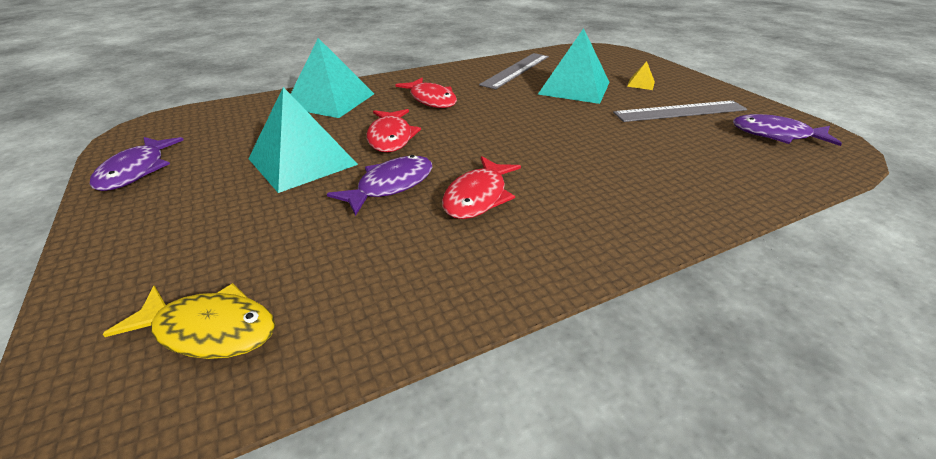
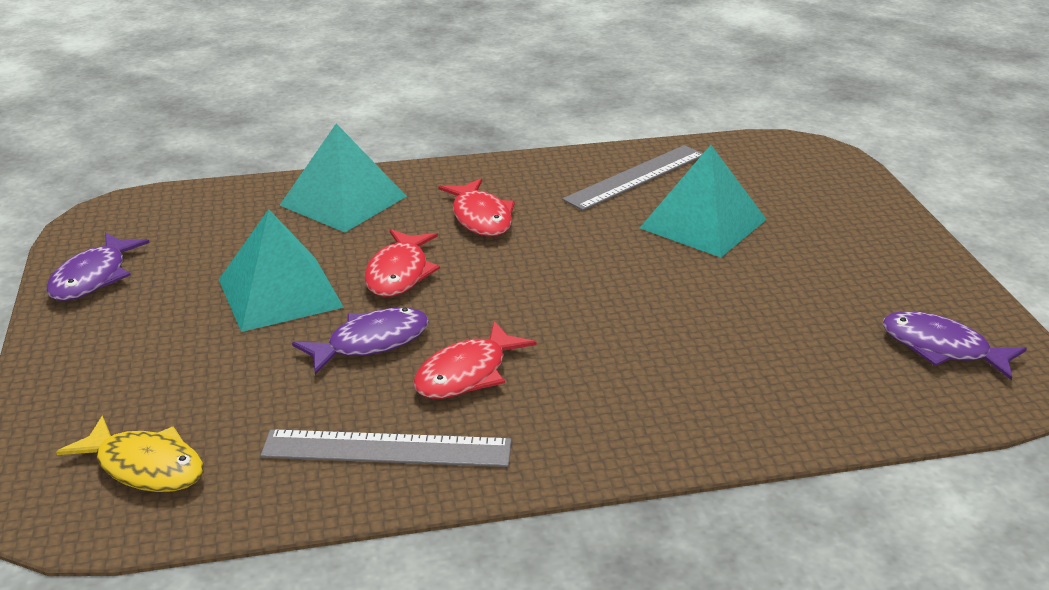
camera: 15 degrees right, 5 degrees down
grey ruler [613,101,747,122] -> grey ruler moved to [260,429,512,467]
yellow pyramid [627,61,655,90] -> none

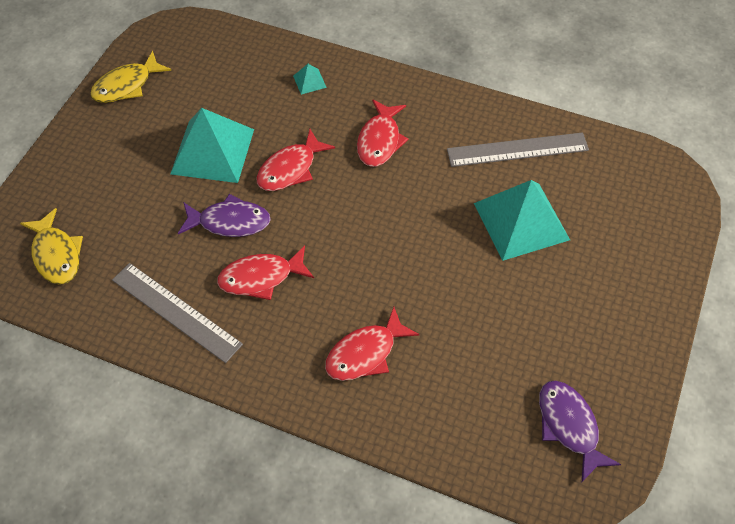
camera: 35 degrees right, 25 degrees up
purple fish [46,233,150,301] -> yellow fish [90,51,171,103]
turquoise pyramid [279,123,407,232] -> turquoise pyramid [293,64,327,95], size x0.41
none -> red fish [325,307,420,381]

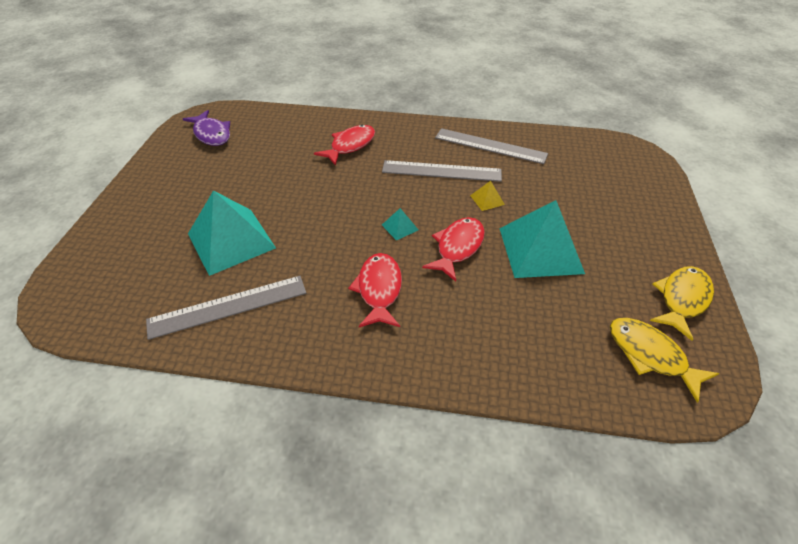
camera: 165 degrees right, 10 degrees down
yellow fish [20,208,83,285] -> yellow fish moved to [610,318,719,403]
purple fish [178,194,271,237] -> yellow pyramid [470,181,505,211]
red fish [217,246,314,300] -> grey ruler [382,160,502,182]
turquoise pyramid [293,64,327,95] -> turquoise pyramid moved to [382,208,418,241]

